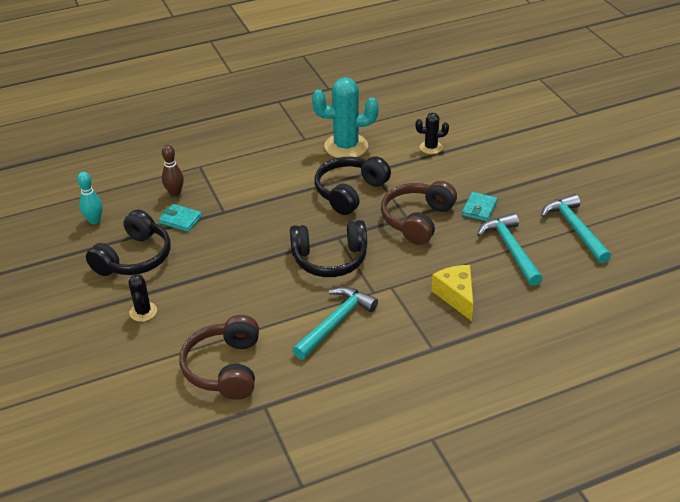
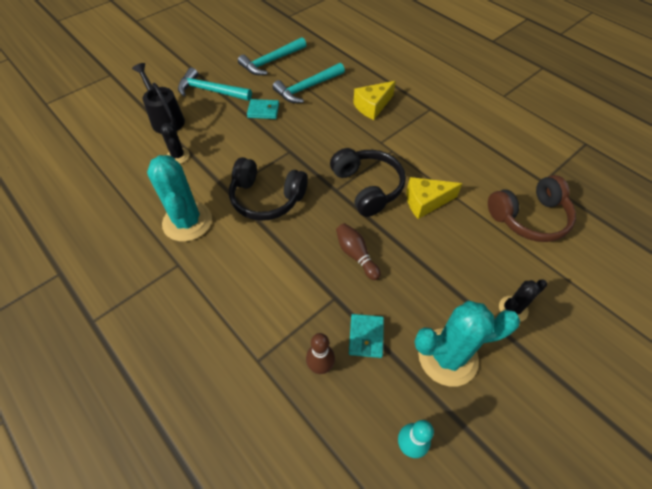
camera: 110 degrees left, 15 degrees up
black headphones [86,210,171,276] -> turquoise cactus [414,300,520,387]
turquoise hammer [292,287,378,360] -> turquoise hammer moved to [178,68,252,101]
brown headphones [381,181,457,245] -> none
none -> black watering can [132,63,185,134]
none -> brown bowling pin [336,223,381,280]
none -> yellow cheese [407,177,462,219]

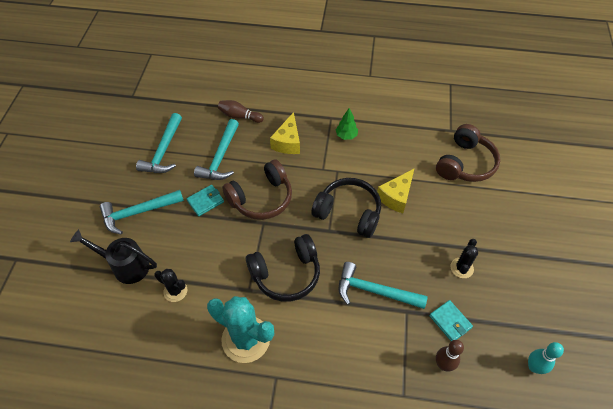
camera: 40 degrees left, 0 degrees up
brown bowling pin [336,223,381,280] -> brown bowling pin moved to [218,100,264,123]
turquoise cactus [414,300,520,387] -> none
black cactus [499,279,547,322] -> black cactus moved to [450,239,478,278]
none -> brown headphones [222,159,292,220]
none -> green tree [336,108,358,140]
none -> turquoise hammer [339,262,428,309]

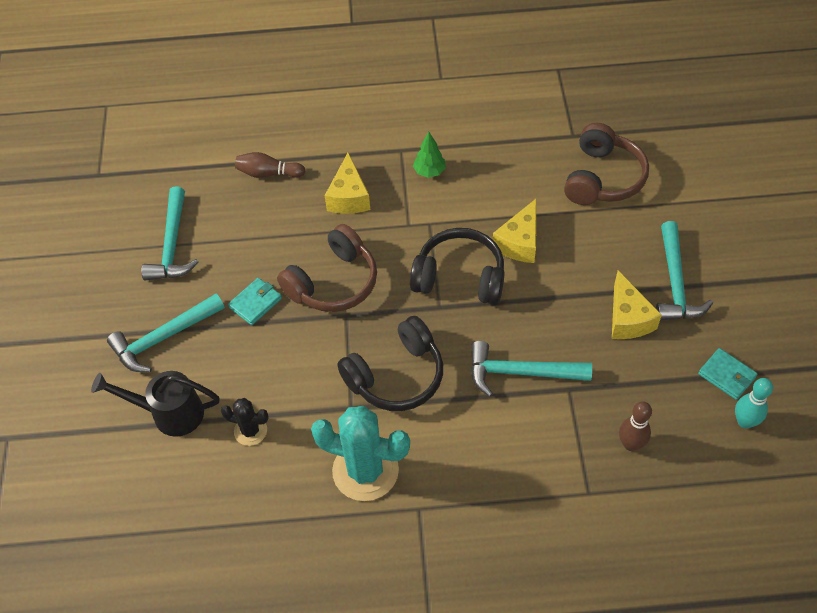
camera: 10 degrees left, 0 degrees up
turquoise hammer [194,119,239,180] -> turquoise hammer moved to [656,221,713,320]
turquoise wallet [429,300,473,341] -> turquoise wallet moved to [698,348,757,400]
black cactus [450,239,478,278] -> yellow cheese [612,271,662,339]

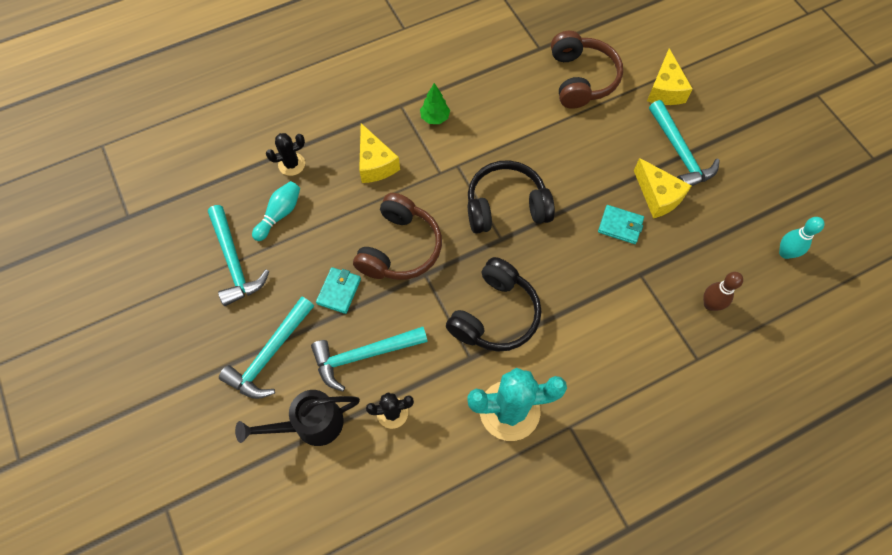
camera: 25 degrees left, 10 degrees up
brown bowling pin [235,152,305,178] -> black cactus [266,133,305,176]
turquoise hammer [471,341,592,397] -> turquoise hammer moved to [311,327,428,392]
yellow cheese [493,199,536,263] -> yellow cheese moved to [647,48,693,105]
turquoise wallet [698,348,757,400] -> turquoise wallet moved to [598,205,644,244]
none -> turquoise bowling pin [252,181,300,241]

